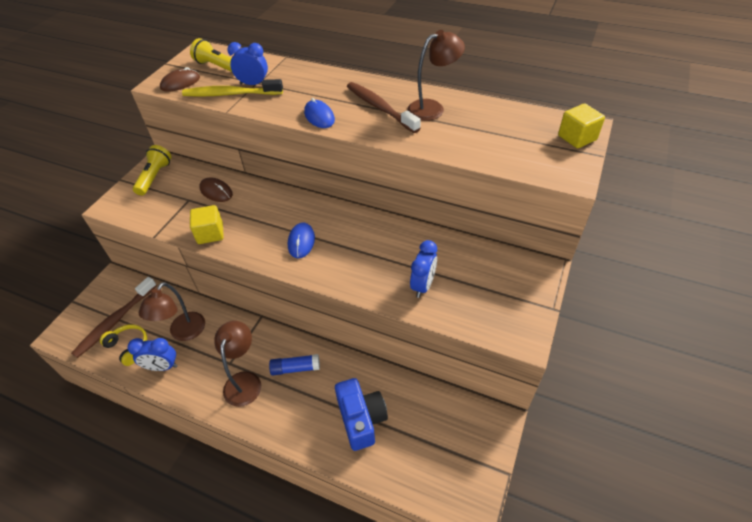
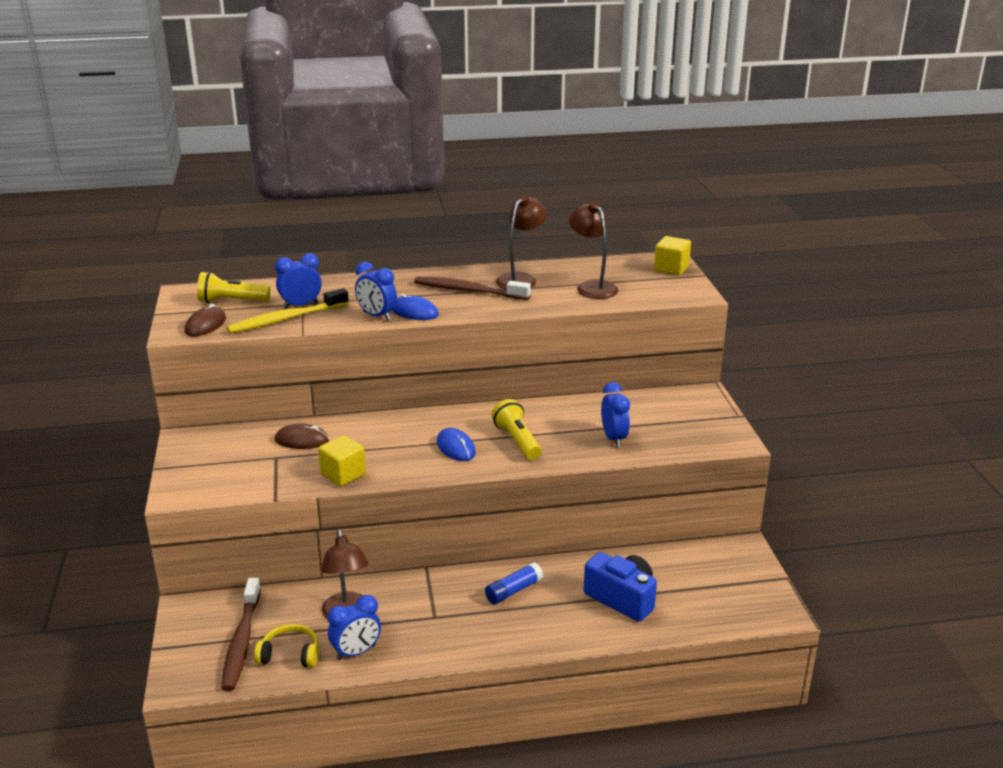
camera: 35 degrees left, 20 degrees down
yellow flashlight [133,145,172,196] -> yellow flashlight moved to [492,399,541,460]
brown lamp [214,321,261,407] -> brown lamp moved to [569,202,618,299]
none -> blue clock [355,262,397,320]

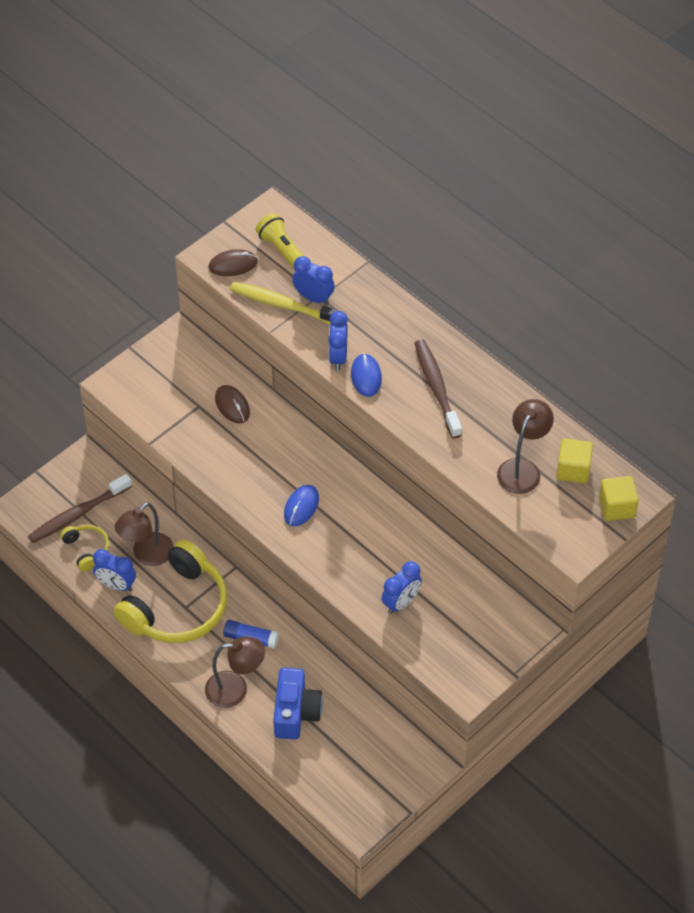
camera: 55 degrees right, 25 degrees up
yellow cube [318,435,366,486] -> yellow cube moved to [556,438,593,483]
yellow flashlight [492,399,541,460] -> none
brown lamp [496,195,547,289] -> brown lamp moved to [205,637,265,708]
none -> yellow headphones [114,540,227,643]

